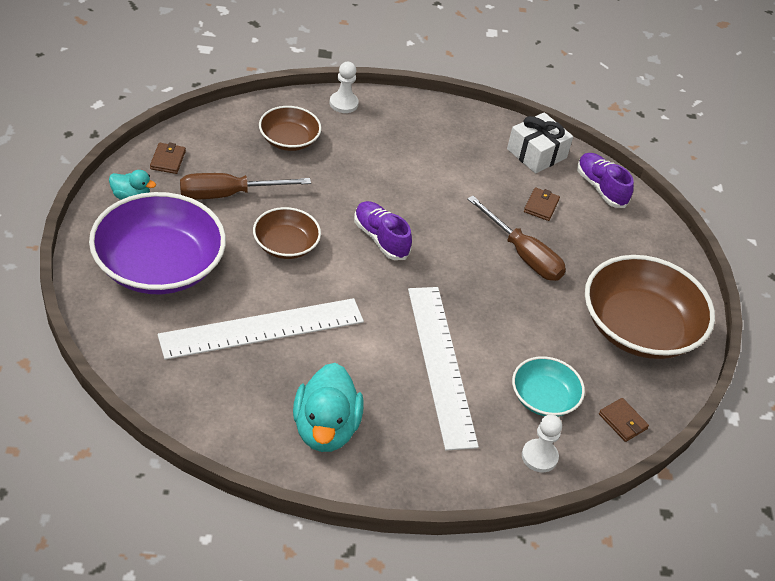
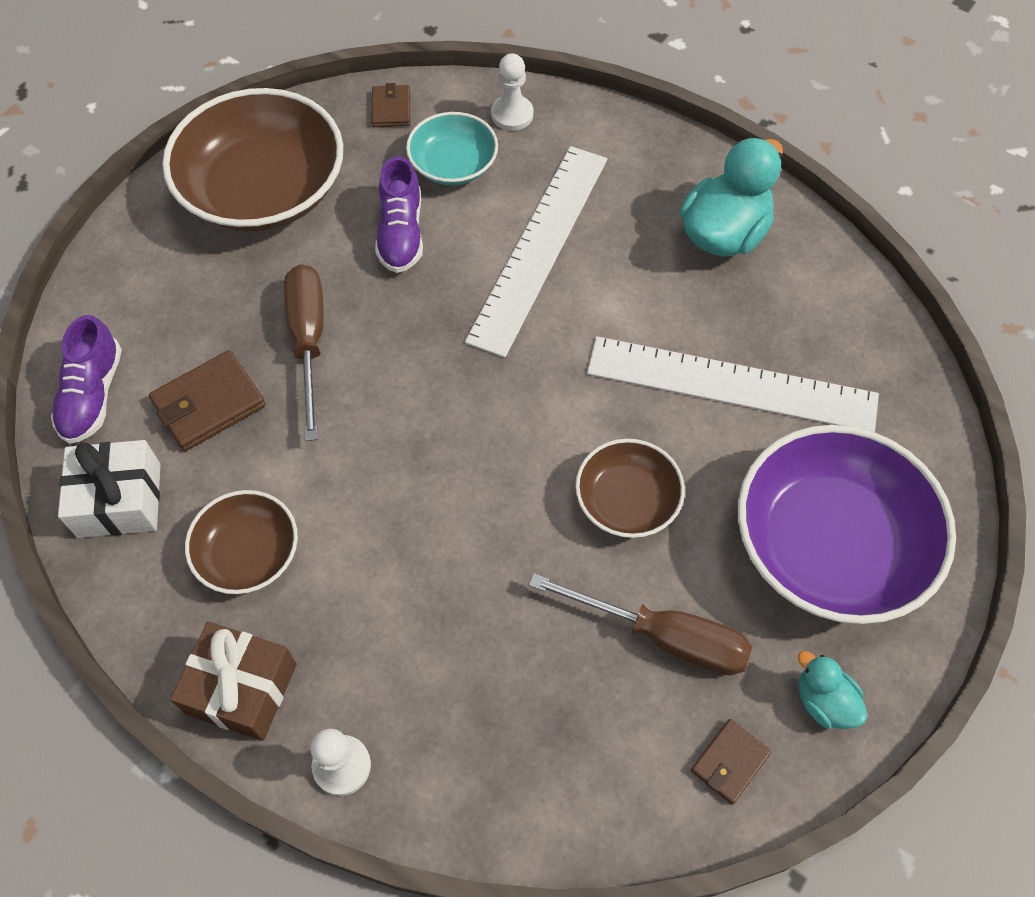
camera: 140 degrees left, 15 degrees up
brown bowl [259,106,322,151] -> brown bowl moved to [185,490,298,594]
purple shoe [354,201,412,260] -> purple shoe moved to [375,156,423,273]
brown wallet [524,187,560,221] -> brown wallet [149,350,266,451], size x1.63
none -> brown gift [170,622,297,741]

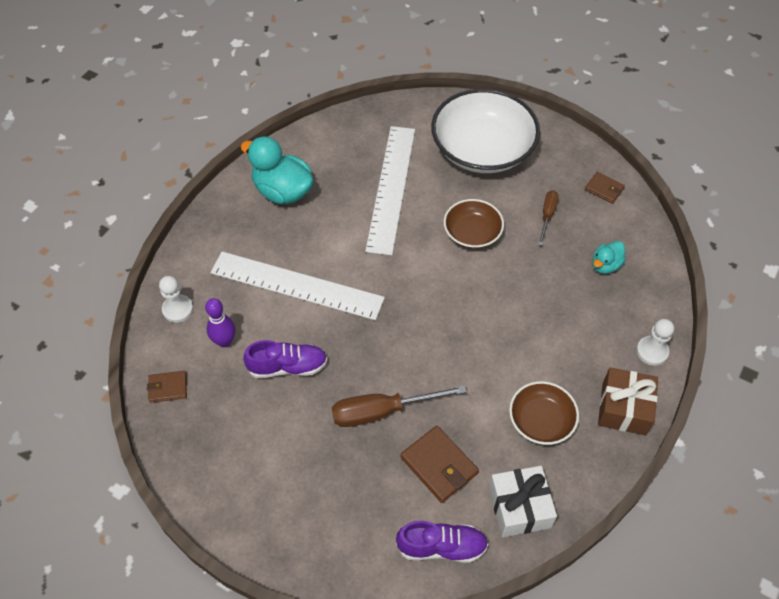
camera: 95 degrees left, 5 degrees down
brown bowl [162,88,343,232] -> none
turquoise bowl [406,112,498,185] -> purple bowling pin [205,298,235,347]
brown screwdriver [529,573,752,675] -> brown screwdriver [538,190,559,245], size x0.58
purple bowl [738,425,956,624] -> white bowl [431,89,540,173]
turquoise duck [798,651,867,729] -> turquoise duck moved to [592,241,626,274]

